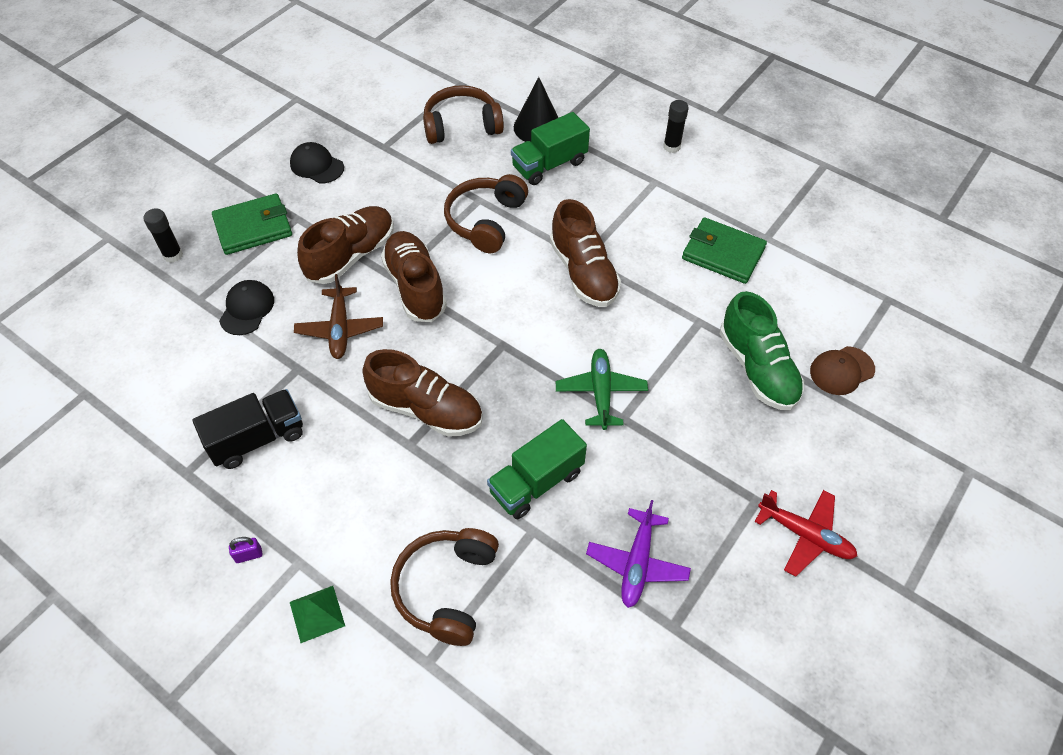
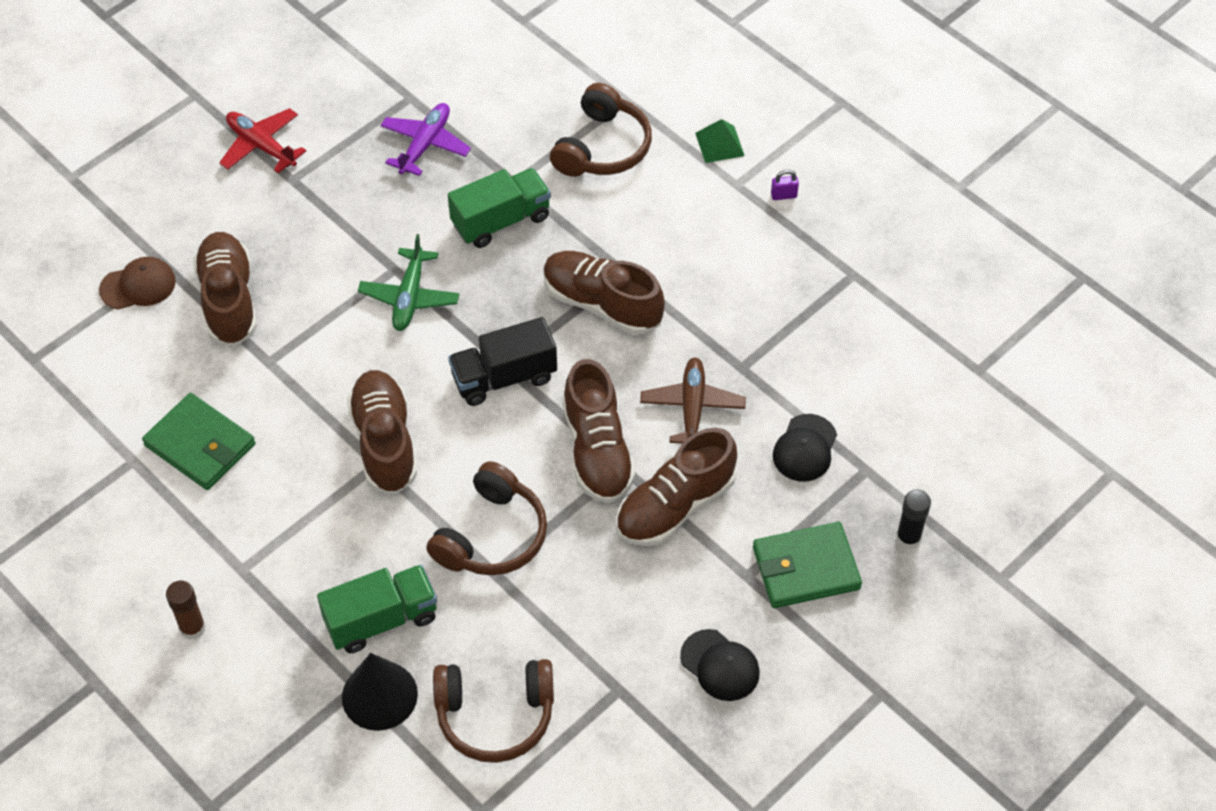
camera: 170 degrees left, 0 degrees up
black truck [193,389,303,469] -> black truck moved to [448,317,557,406]
black glue stick [663,100,689,153] -> brown glue stick [166,581,206,640]
green shoe [720,291,804,410] -> brown shoe [193,232,257,346]

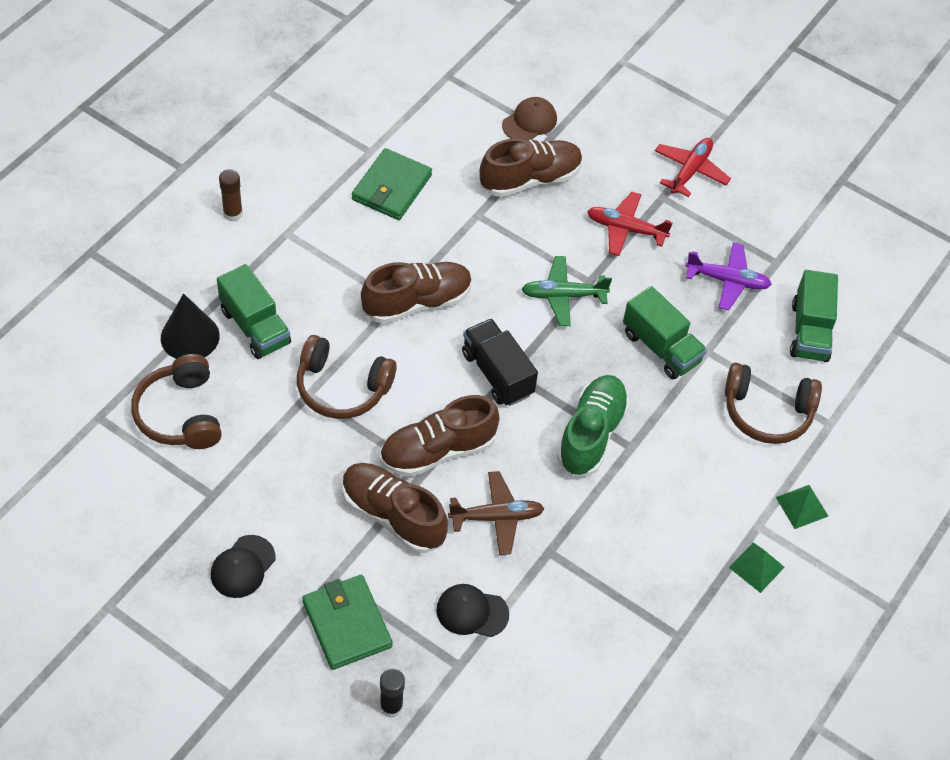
camera: 75 degrees right, 0 degrees up
brown cap [99,257,176,309] -> brown cap turned 105 degrees counterclockwise [502,97,557,140]
brown shoe [543,251,665,335] -> green shoe [557,375,630,477]
purple padlock [771,170,799,200] -> green pyramid [729,542,785,593]
none -> red plane [587,192,673,256]
none -> green truck [790,270,838,362]

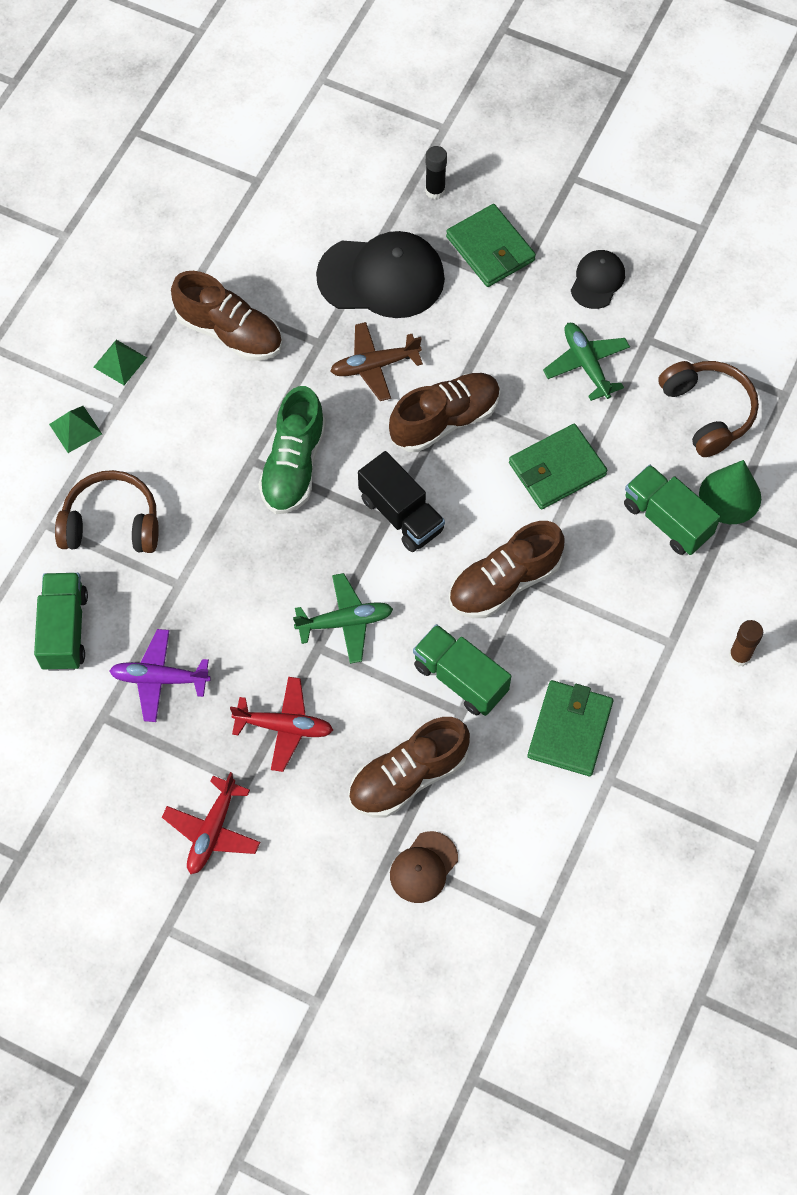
camera: 175 degrees right, 10 degrees up
black cone [161,293,220,359] -> green cone [699,460,761,524]
brown headphones [297,335,397,419] -> green wallet [509,424,607,510]
brown shoe [342,463,448,553] -> brown shoe moved to [171,271,282,361]
black cap [436,584,509,637] -> black cap [316,231,445,318], size x1.91
green truck [623,286,707,379] -> green truck moved to [413,624,511,716]
none -> green plane [543,323,630,401]

